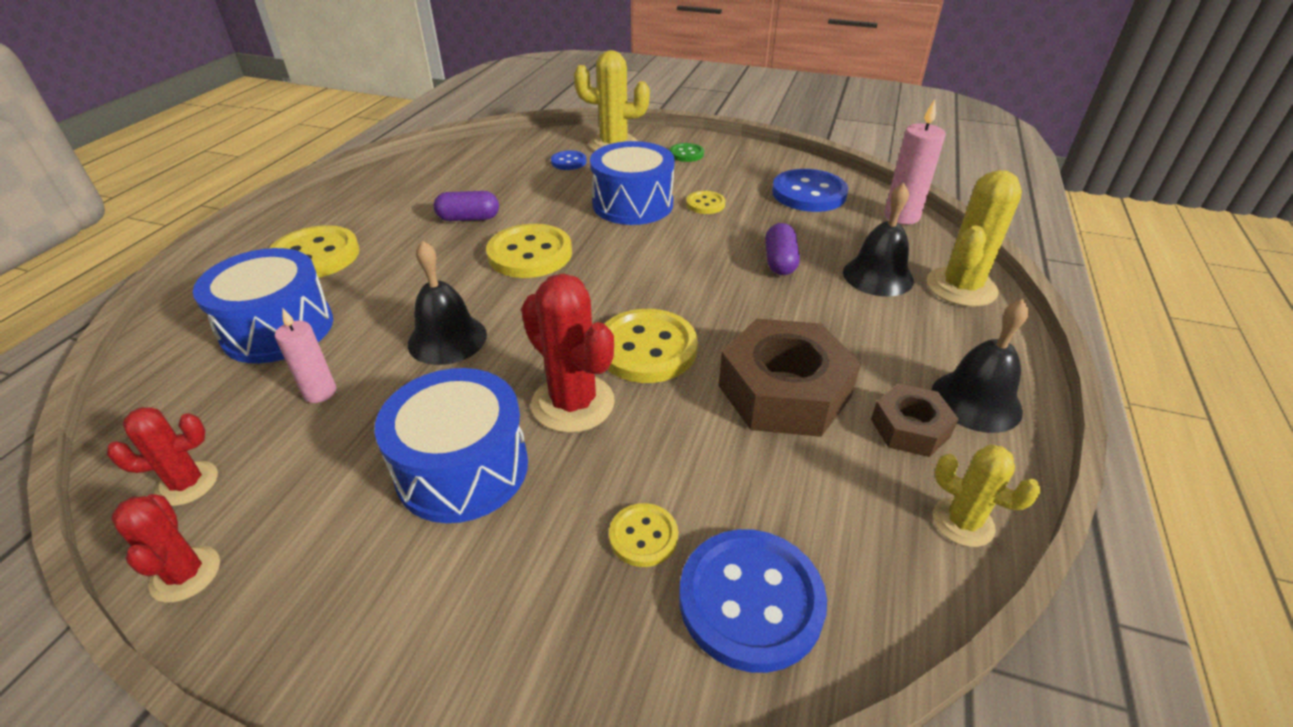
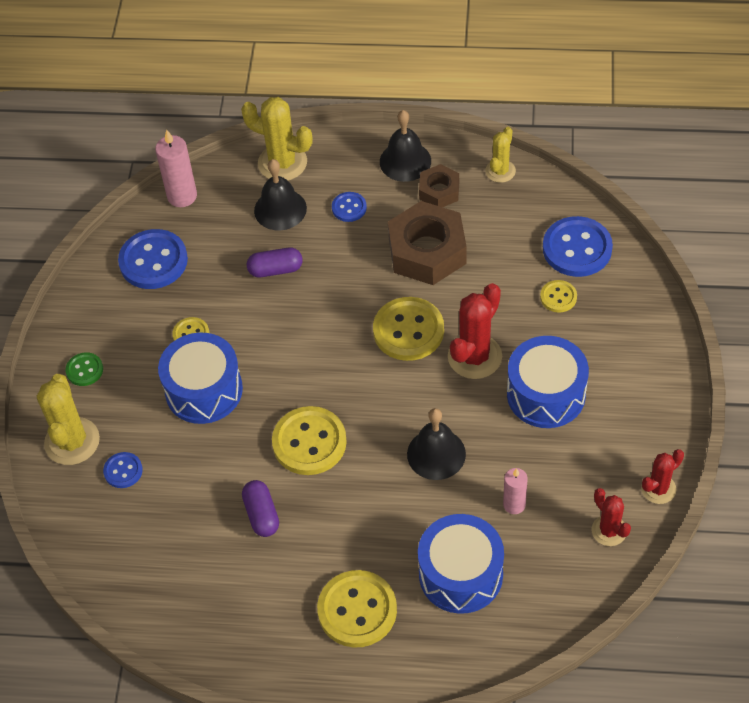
camera: 100 degrees left, 15 degrees up
none -> blue button [332,192,367,222]

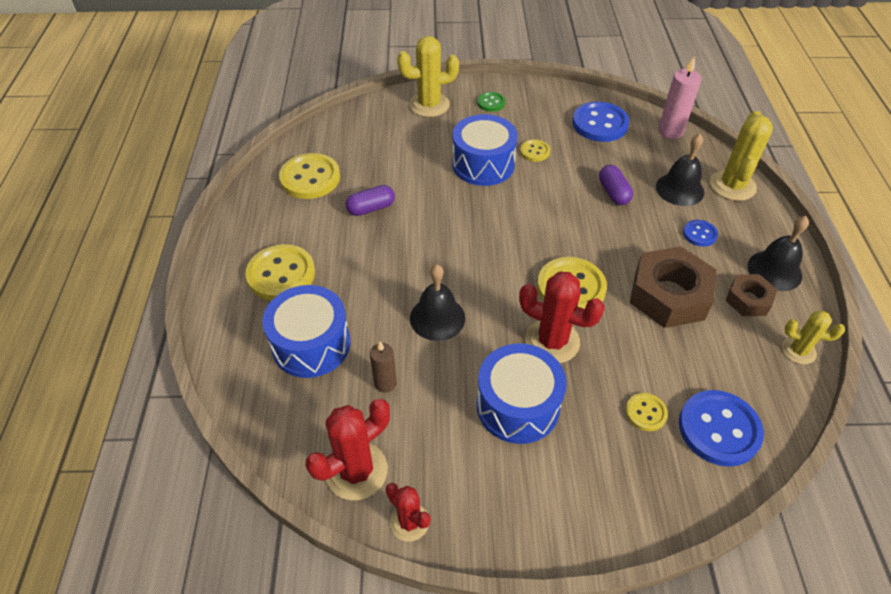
camera: 80 degrees right, 5 degrees down
blue button [103,452,143,488] -> none
yellow button [272,406,347,475] -> yellow button moved to [279,153,340,199]
pink candle [503,468,528,514] -> brown candle [370,342,396,393]
red cactus [592,488,631,546] -> red cactus [305,399,390,500], size x1.66

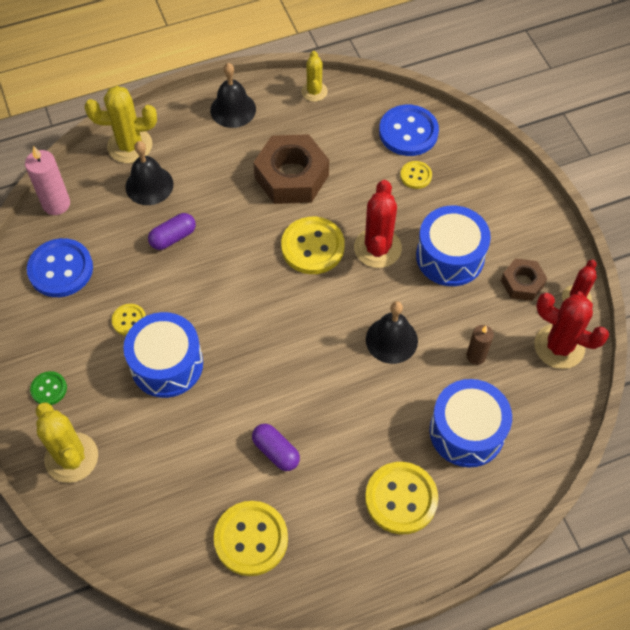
camera: 110 degrees left, 10 degrees up
blue button [683,220,718,247] -> none
brown nut [725,274,777,316] -> brown nut moved to [501,258,547,301]

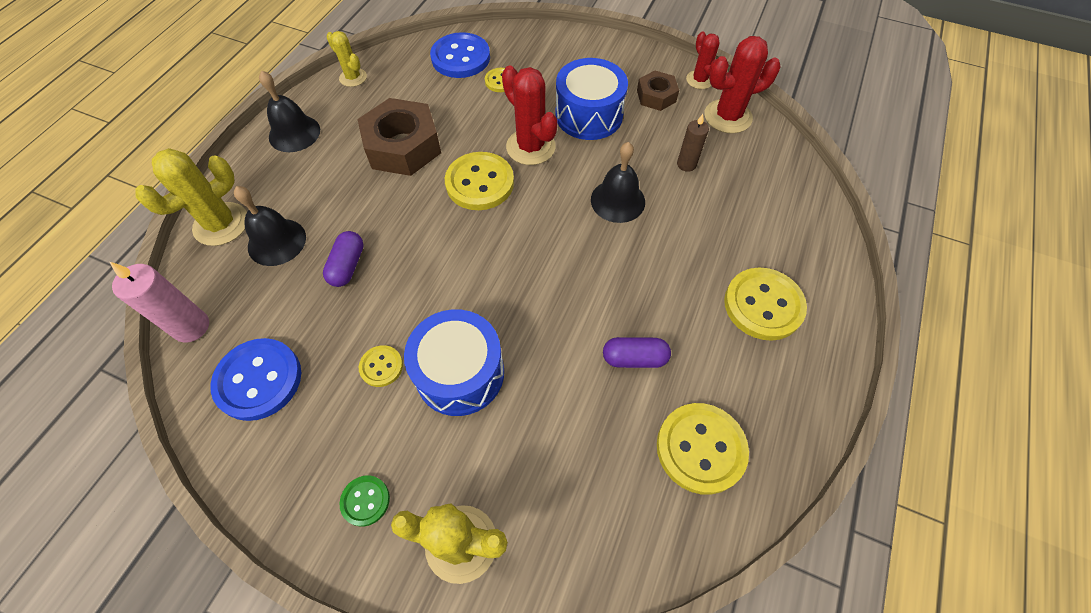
camera: 45 degrees left, 0 degrees up
blue drum [430,379,512,467] -> none

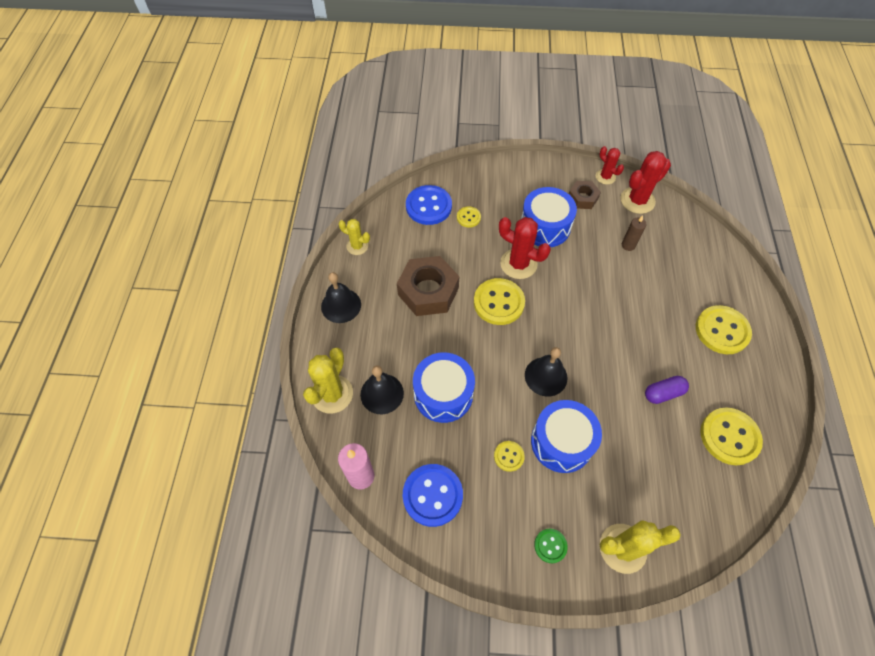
camera: 20 degrees left, 0 degrees up
purple capsule [323,231,364,287] -> blue drum [413,352,475,423]
black bell [591,142,645,223] -> black bell moved to [525,347,568,397]

